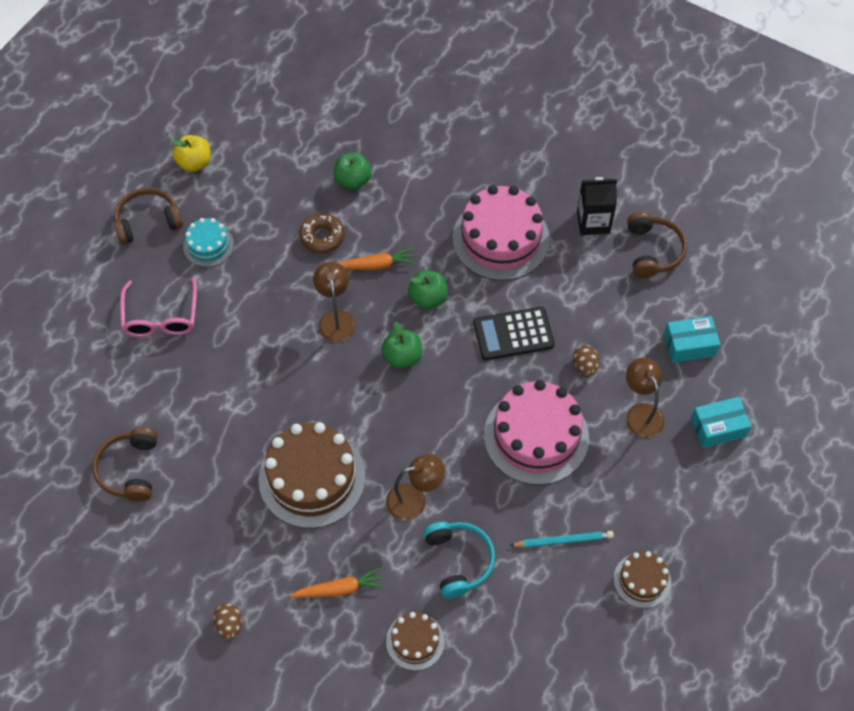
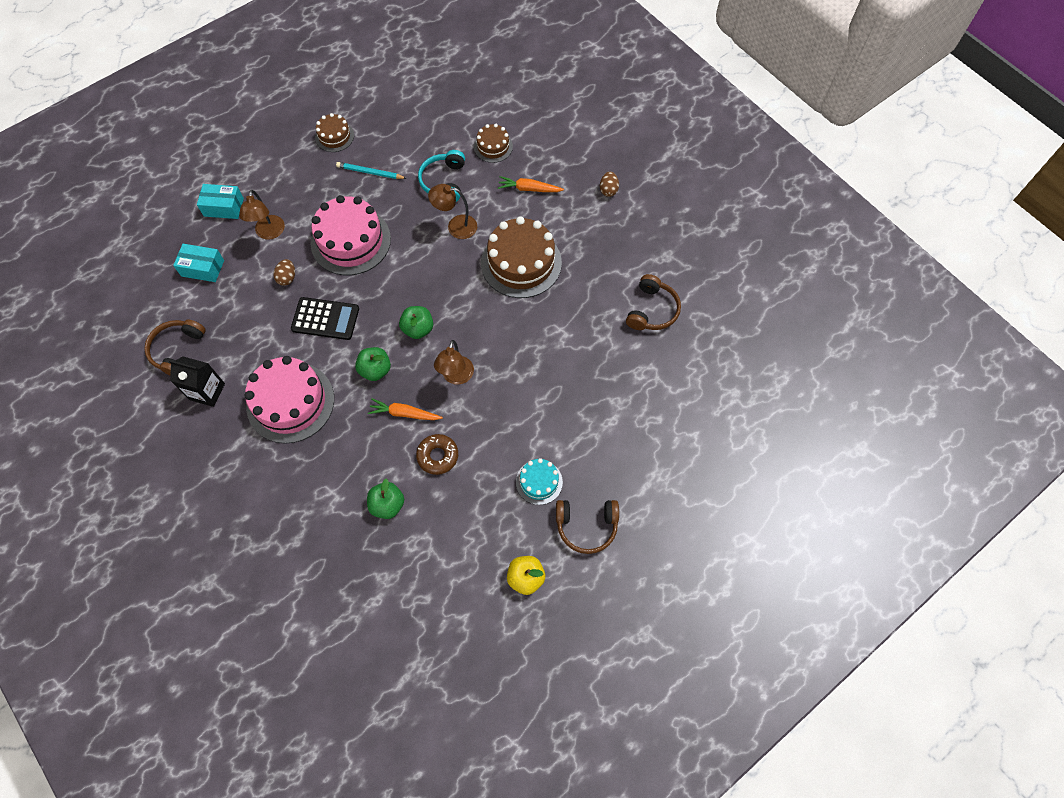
camera: 160 degrees left, 5 degrees up
pink glasses [120,277,197,337] -> none

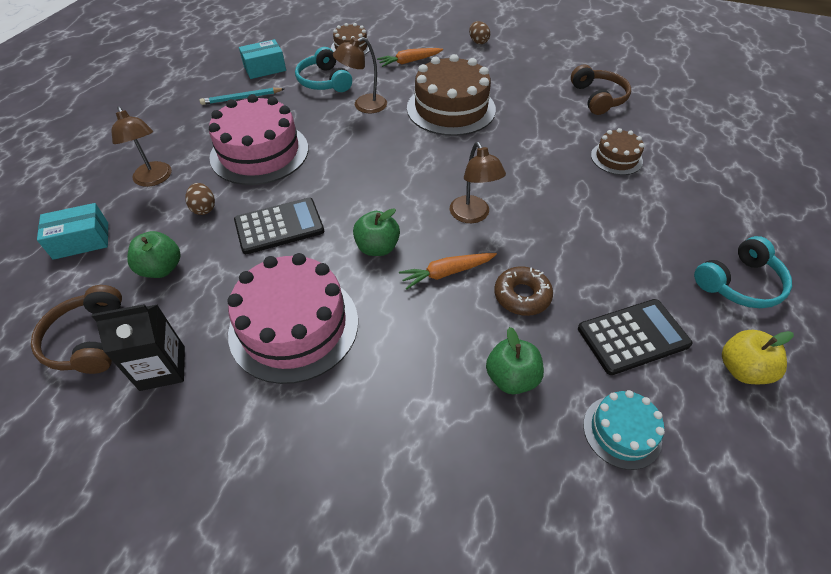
camera: 30 degrees left, 15 degrees down
turquoise box [197,184,244,219] -> turquoise box moved to [239,39,286,79]
brown cake [315,113,354,152] -> brown cake moved to [591,128,644,175]
green apple [399,306,433,339] -> green apple moved to [127,231,181,278]
turquoise cake [516,458,563,505] -> turquoise cake moved to [583,390,665,470]
brown headphones [556,500,619,554] -> turquoise headphones [694,236,792,308]
none -> black calculator [578,299,693,375]

